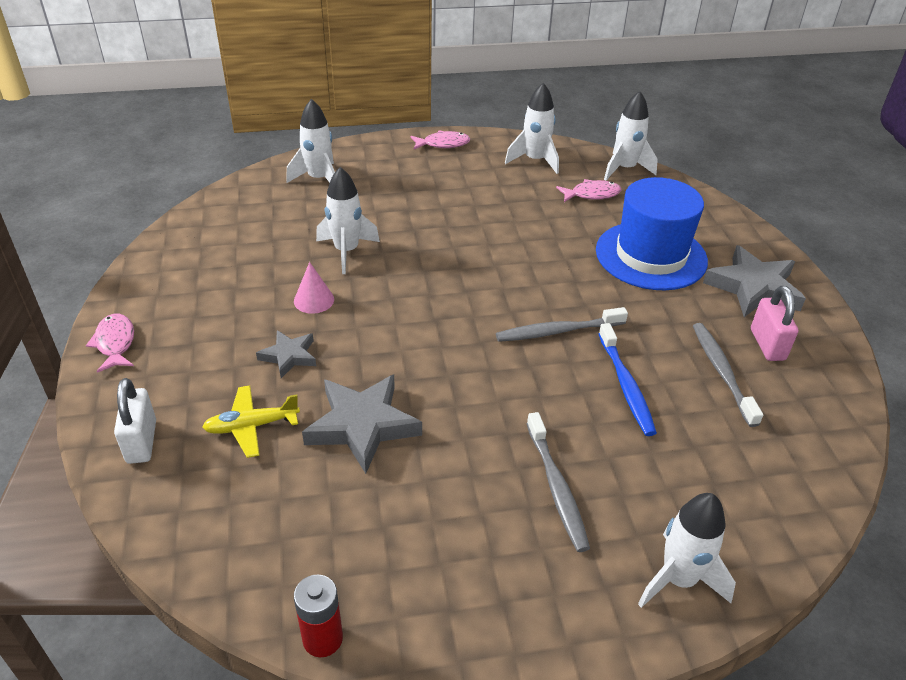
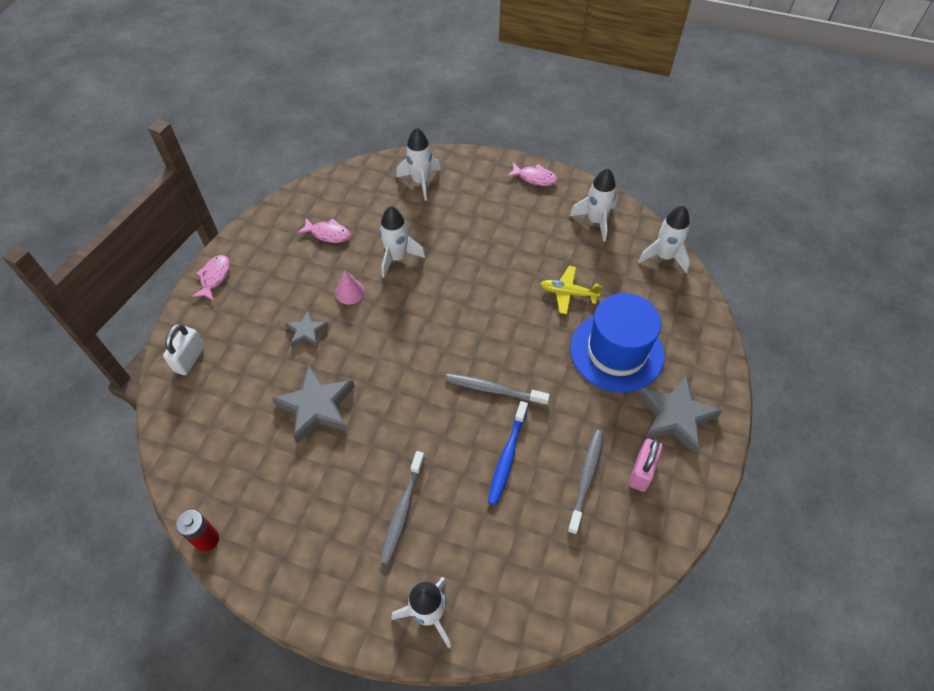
camera: 30 degrees right, 15 degrees up
yellow plane [202,385,300,458] -> yellow plane moved to [541,266,602,314]
pink fish [556,179,621,202] -> pink fish moved to [297,218,350,243]

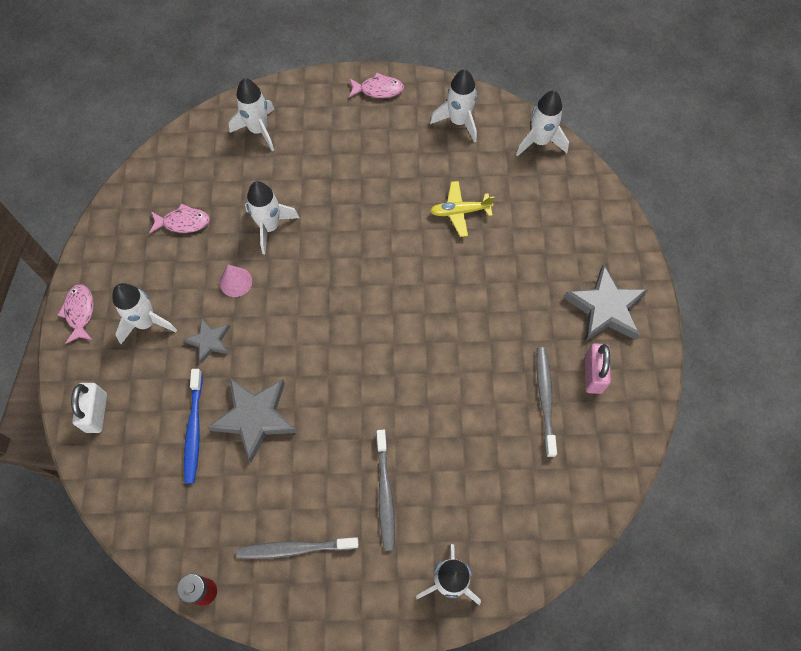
camera: 20 degrees left, 10 degrees up
grey toothbrush [445,373,550,405] -> grey toothbrush moved to [237,537,359,559]
blue toothbrush [488,401,528,505] -> blue toothbrush moved to [184,369,203,484]
blue hat [570,293,664,393] -> none
none -> white rocket [113,283,177,344]

